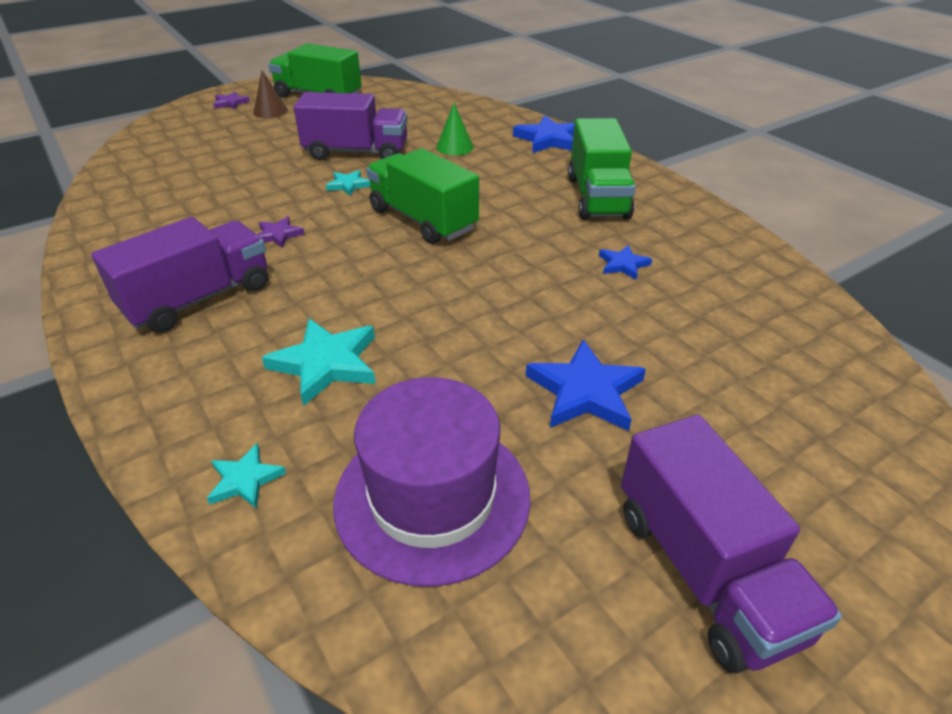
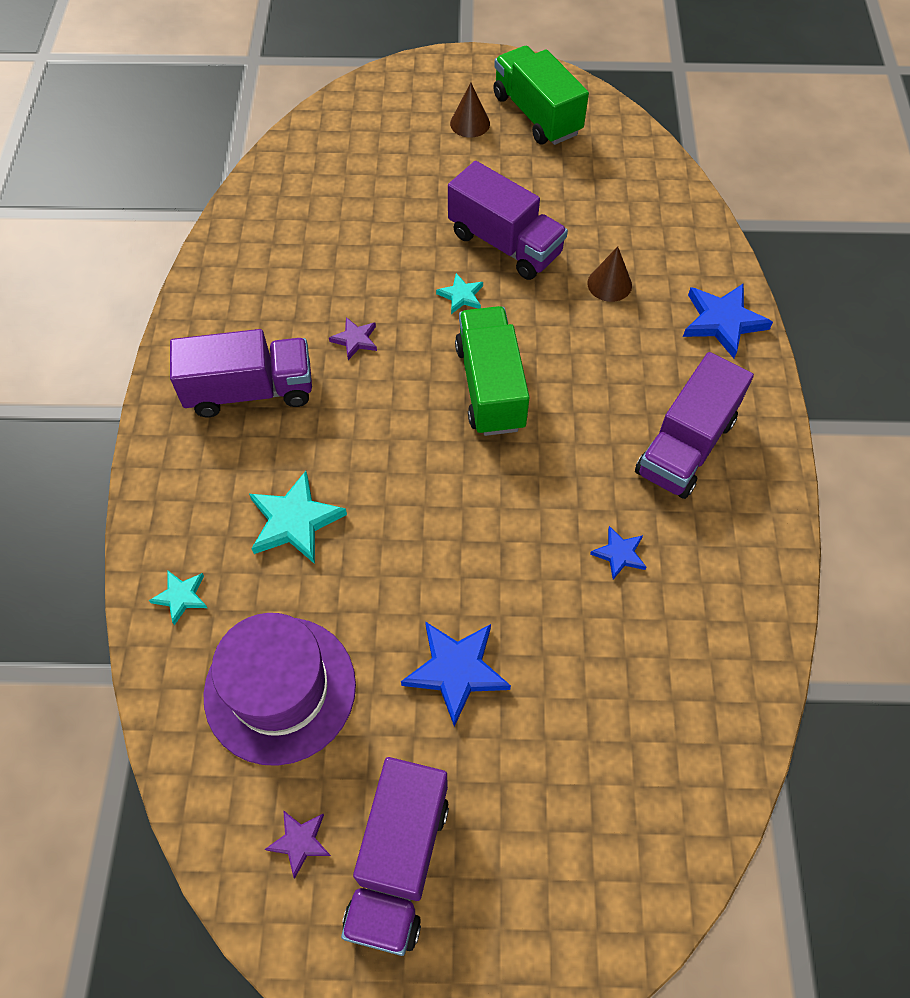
camera: 35 degrees right, 20 degrees up
purple star [213,91,250,109] -> purple star moved to [265,810,331,878]
green cone [436,103,474,155] -> brown cone [587,246,632,302]
green truck [568,118,636,220] -> purple truck [635,352,754,499]

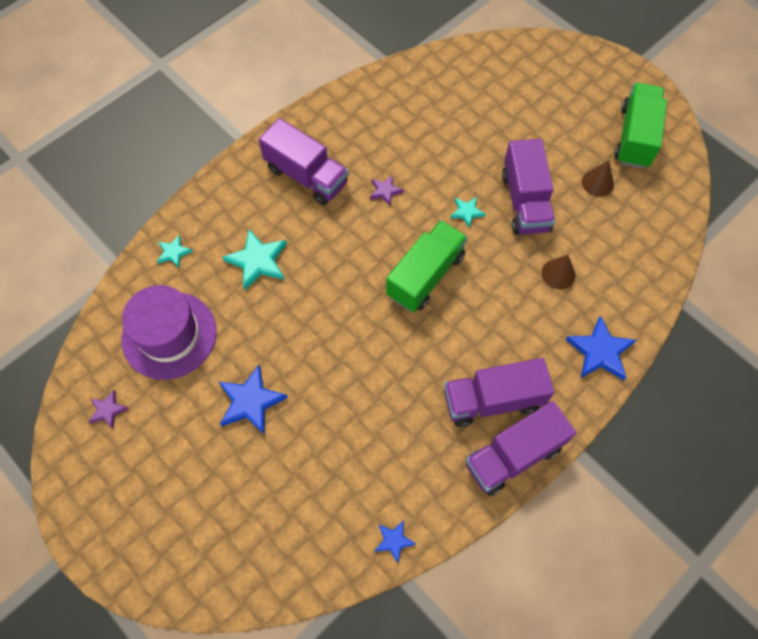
camera: 45 degrees right, 5 degrees up
purple truck [341,757,449,956] -> purple truck moved to [465,401,576,496]
brown cone [450,83,490,138] -> brown cone moved to [582,160,614,197]
blue star [590,526,646,579] -> blue star moved to [374,520,416,563]

